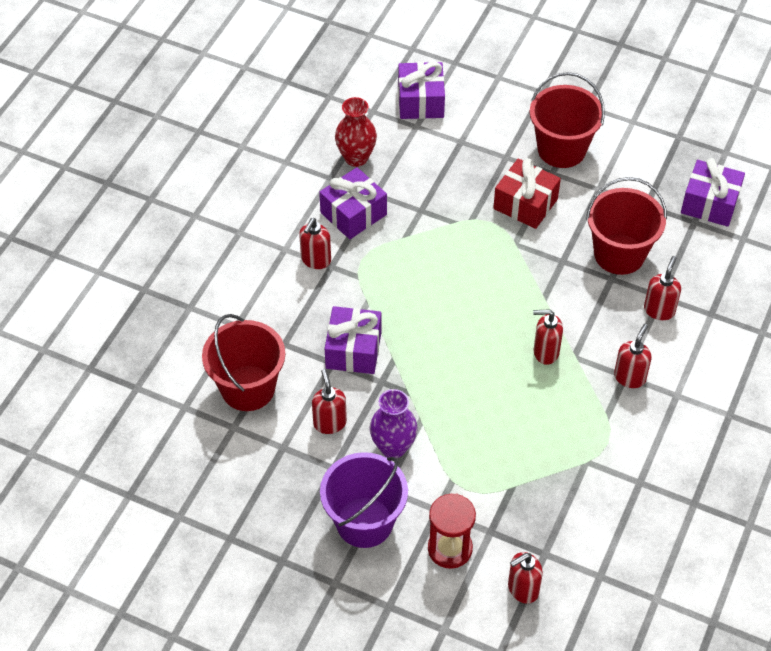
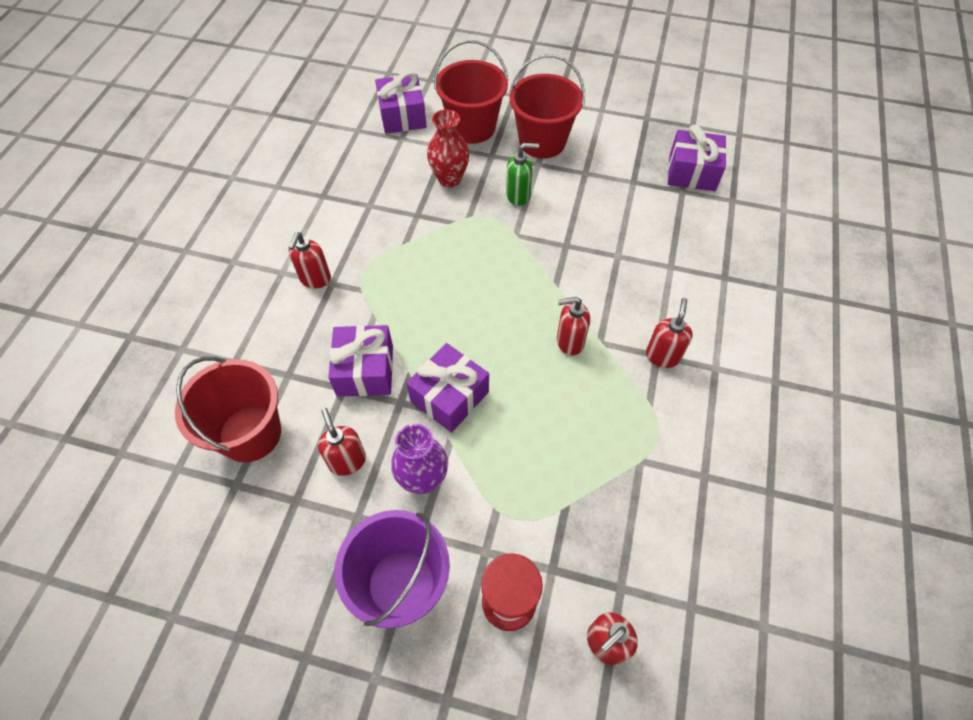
camera: 10 degrees left, 5 degrees up
purple gift [319,167,387,239] -> purple gift moved to [406,343,489,433]
red vase [335,97,377,167] -> red vase moved to [427,109,470,187]
red gift [493,158,561,229] -> green soap dispenser [506,143,539,206]
red bucket [586,177,667,275] -> red bucket moved to [434,40,508,144]
red soap dispenser [644,256,681,320] -> none

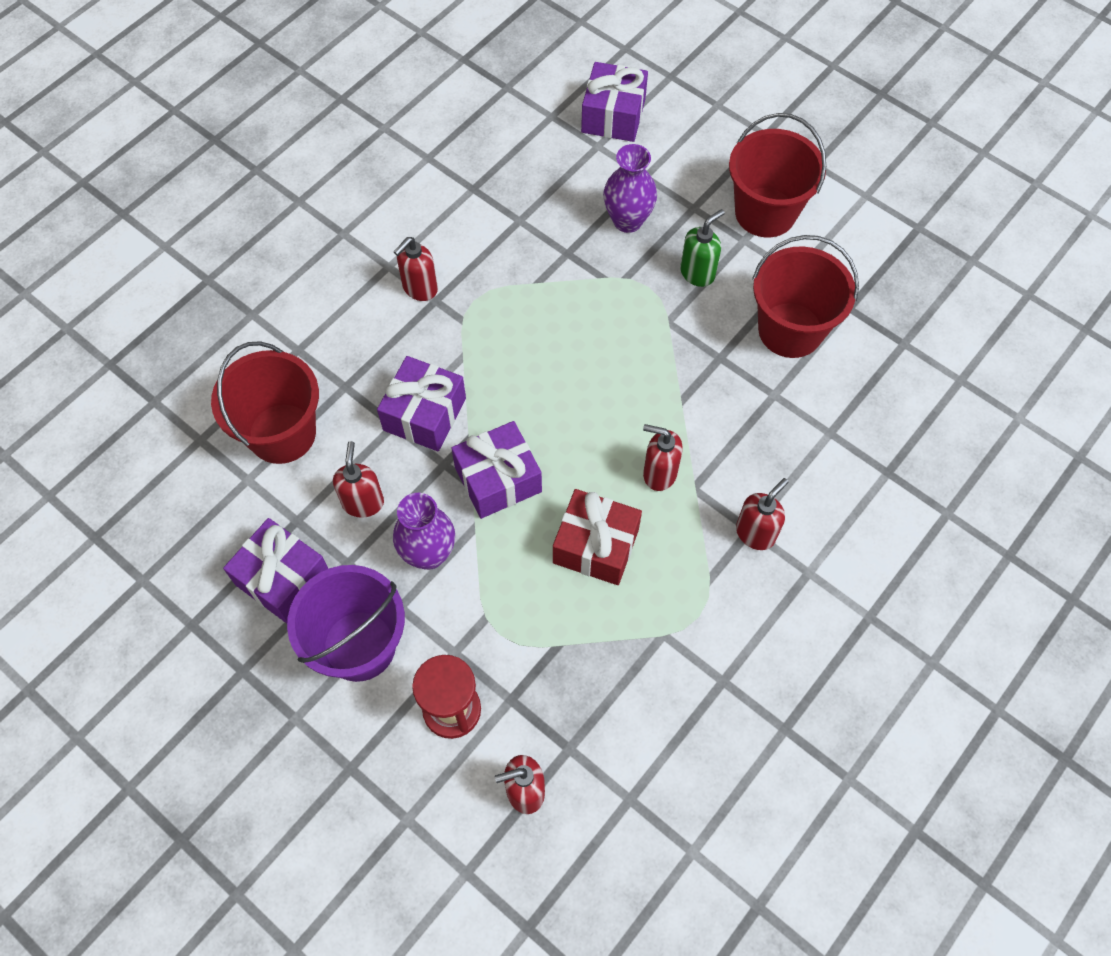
camera: 25 degrees right, 5 degrees up
red vase [427,109,470,187] -> purple vase [603,144,657,233]
red bucket [434,40,508,144] -> red bucket moved to [752,235,859,358]
green soap dispenser [506,143,539,206] -> green soap dispenser turned 60 degrees counterclockwise [680,209,725,287]
purple gift [668,125,727,191] -> purple gift moved to [223,518,328,623]
none -> red gift [553,489,642,585]

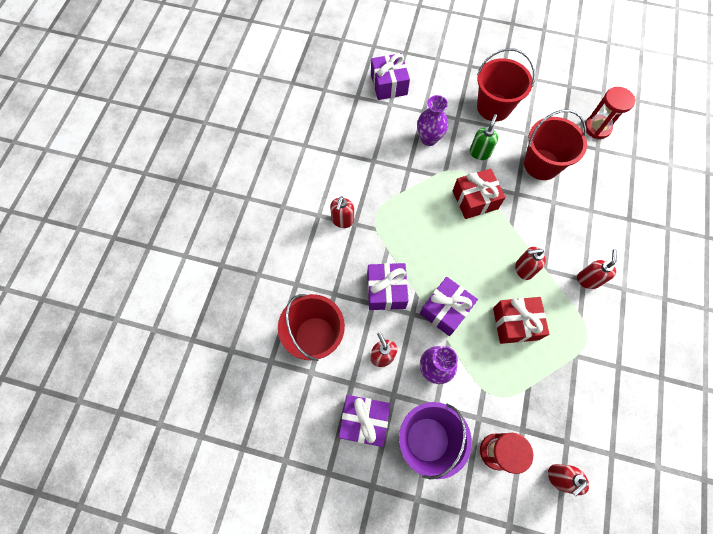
camera: 25 degrees left, 5 degrees up
none -> red gift [453,169,505,219]
none -> red hourglass [585,87,635,139]

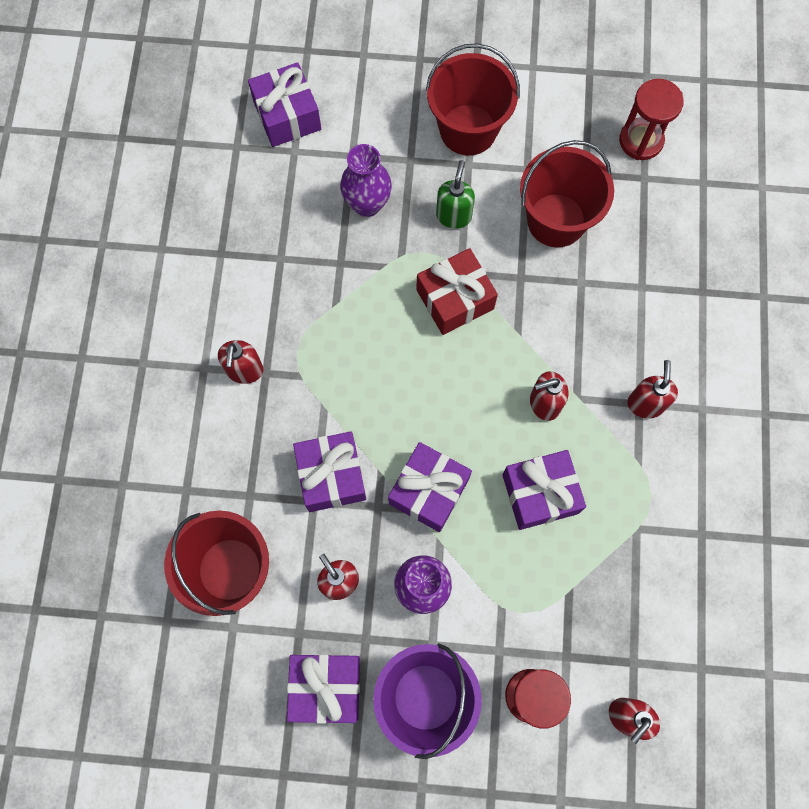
camera: 10 degrees left, 5 degrees up
red gift [493,297,549,344] -> purple gift [502,450,586,530]

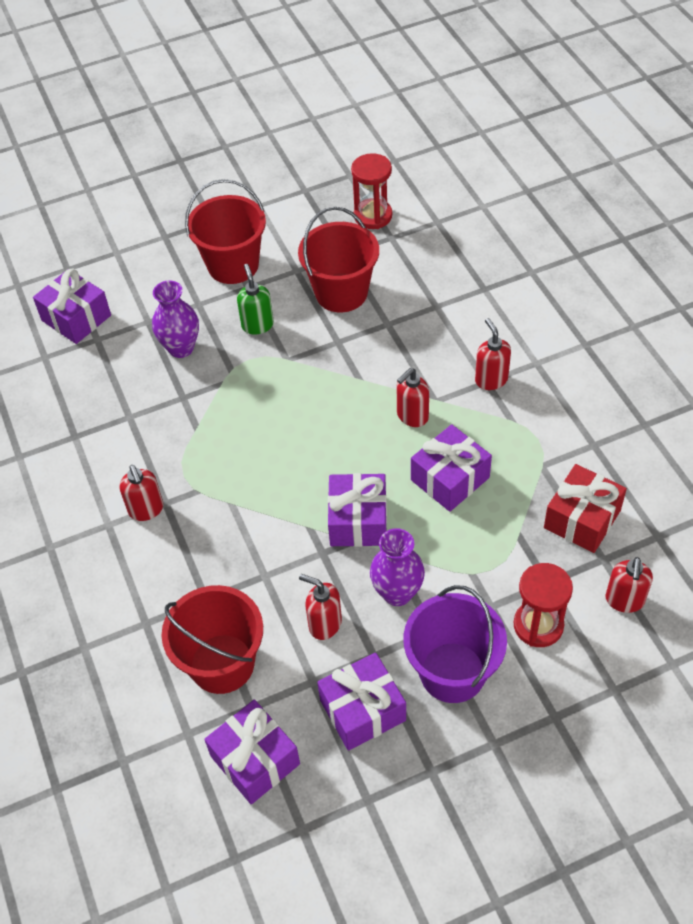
camera: 25 degrees left, 20 degrees down
purple gift [293,431,366,512] -> purple gift moved to [204,700,300,804]
red gift [416,248,498,335] -> red gift moved to [544,464,627,553]

